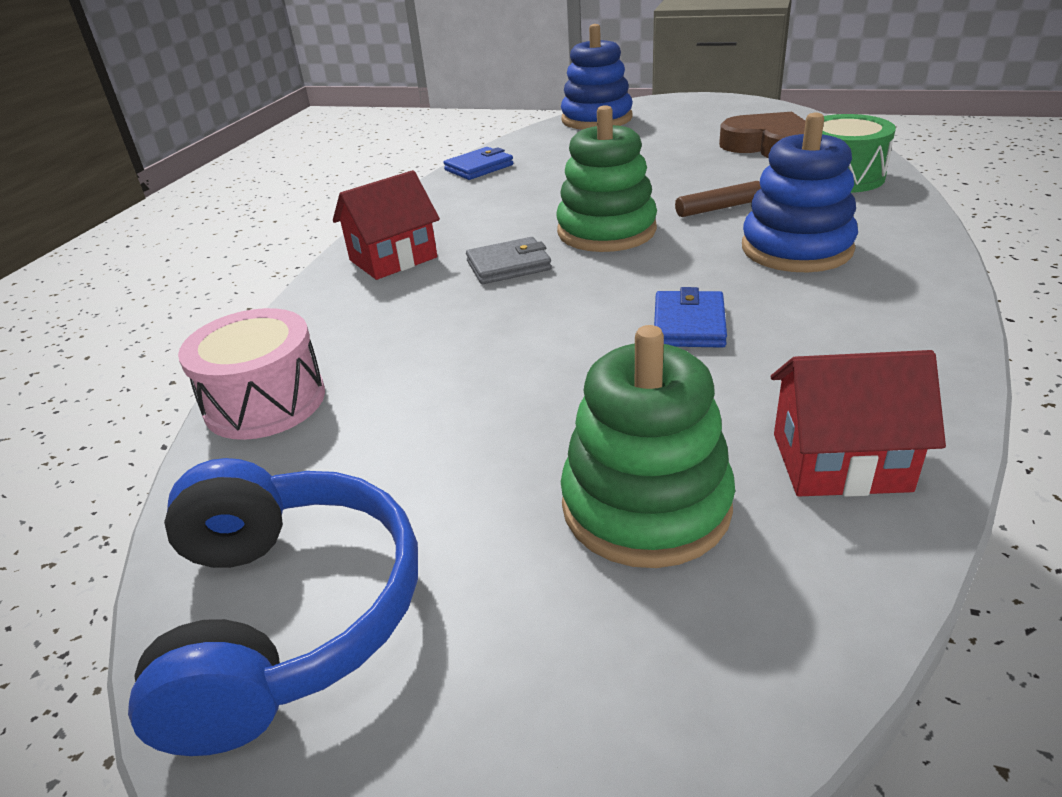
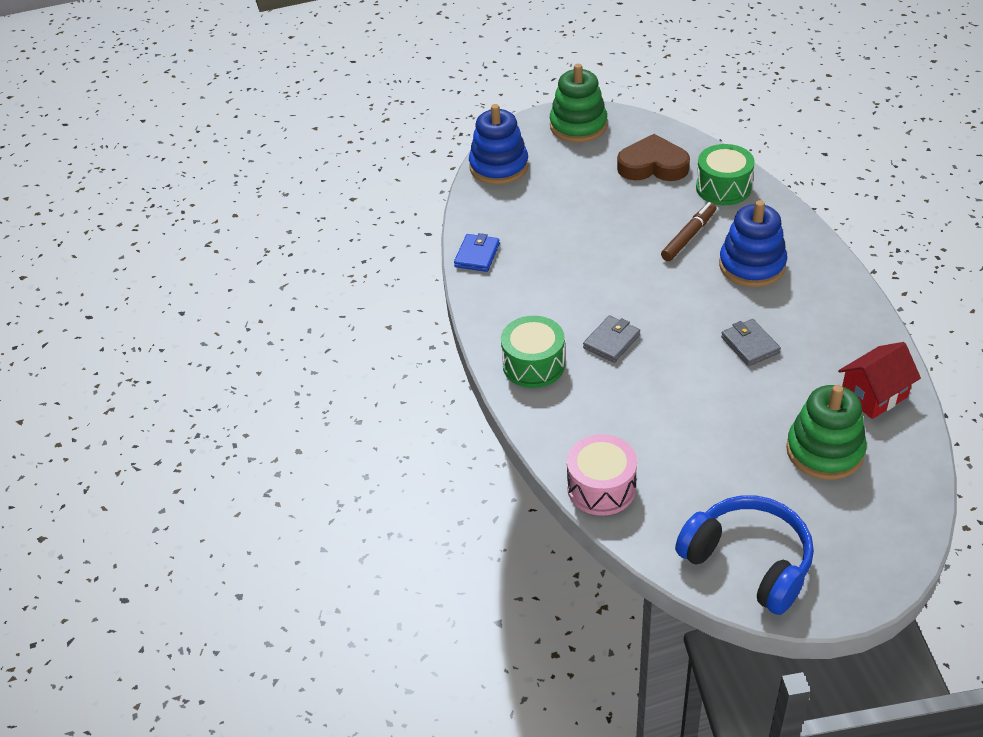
camera: 35 degrees left, 10 degrees up
red house [333,170,440,280] -> green drum [501,316,565,388]
green stacking toy [556,105,657,252] -> green stacking toy moved to [550,64,607,143]
blue wallet [654,287,727,348] -> grey wallet [721,319,781,366]

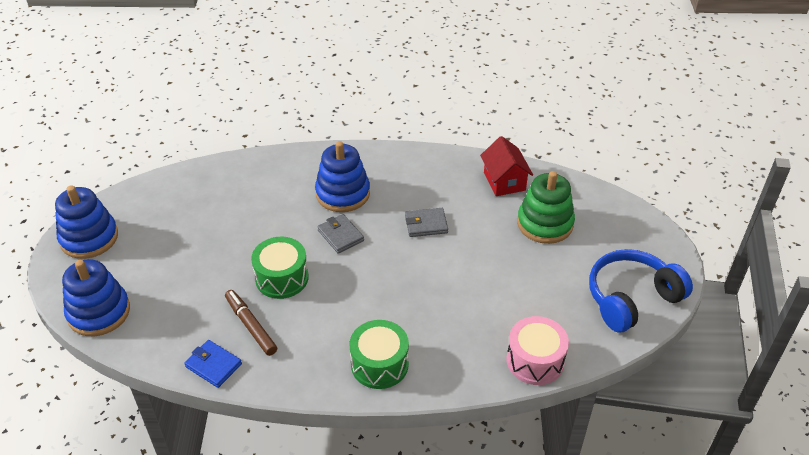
camera: 75 degrees left, 0 degrees up
green stacking toy [550,64,607,143] -> blue stacking toy [55,185,118,259]
grey wallet [583,315,640,363] -> grey wallet moved to [317,214,364,254]
brown heart [617,134,690,181] -> none
brown marker [661,202,717,261] -> brown marker moved to [225,290,277,356]
green drum [696,144,755,205] -> green drum moved to [251,237,309,299]

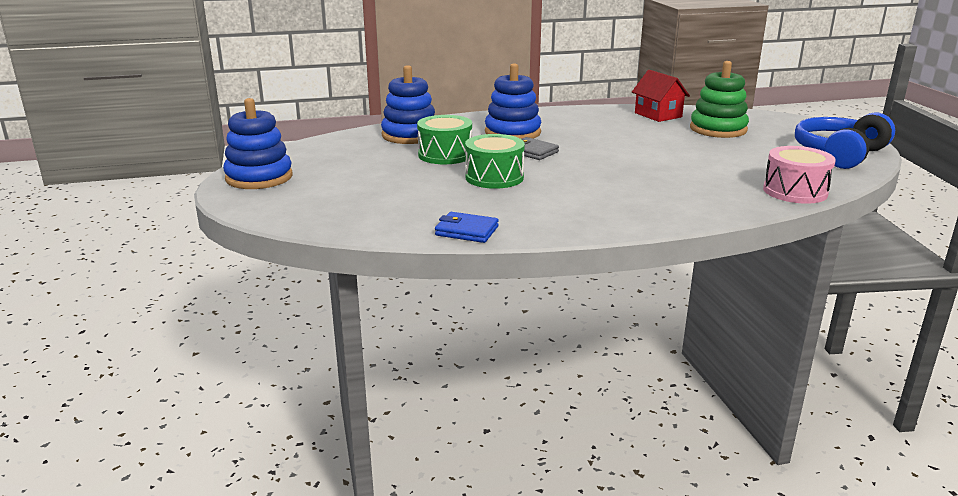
camera: 15 degrees left, 20 degrees down
blue stacking toy [62,259,130,336] -> blue stacking toy moved to [381,65,435,144]
brown marker [225,290,277,356] -> none
green drum [349,320,409,389] -> green drum moved to [417,115,472,164]
grey wallet [405,208,448,237] -> none

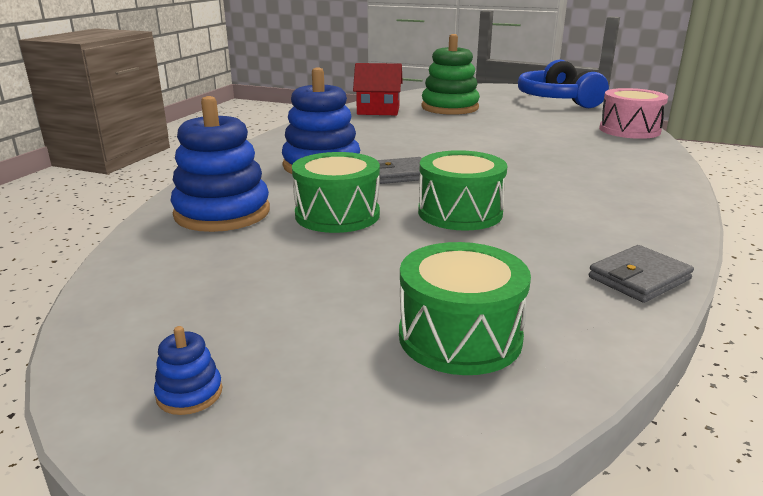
camera: 55 degrees left, 0 degrees up
blue stacking toy [223,98,293,189] -> blue stacking toy [154,326,222,415], size x0.41
blue wallet [435,212,499,243] -> grey wallet [589,245,694,303]
none -> green drum [399,242,531,375]

